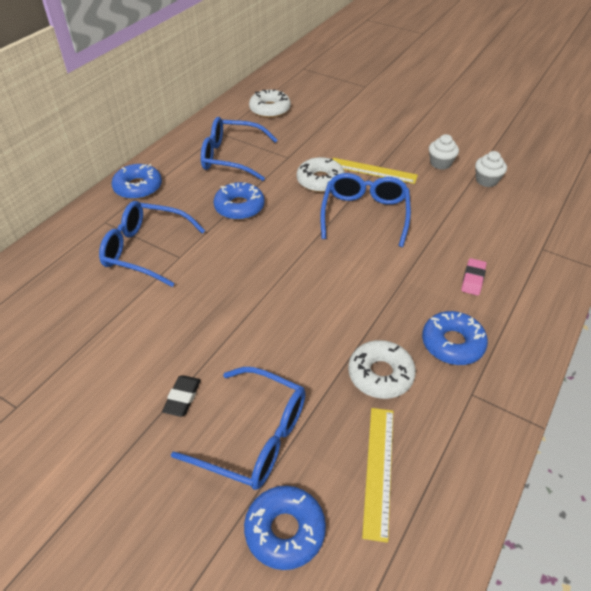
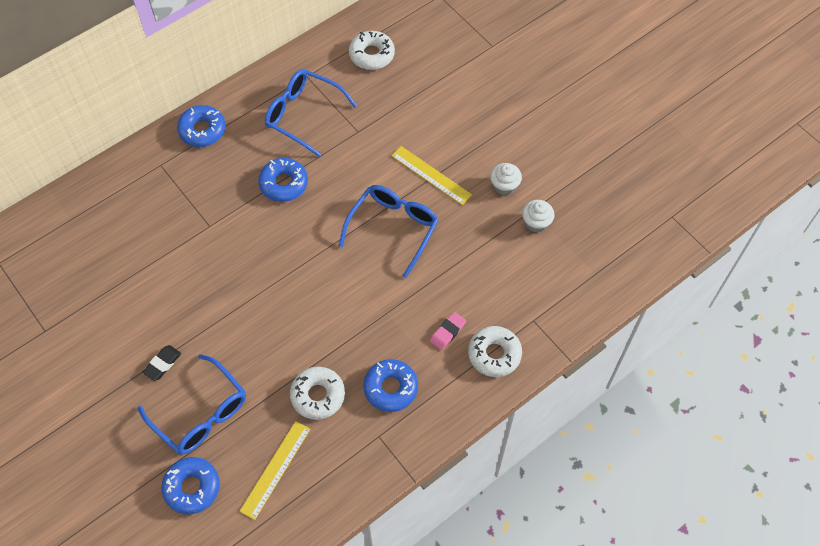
camera: 20 degrees right, 15 degrees up
blue glasses [99,201,205,287] -> none
white donut [297,157,345,192] -> white donut moved to [468,326,522,377]

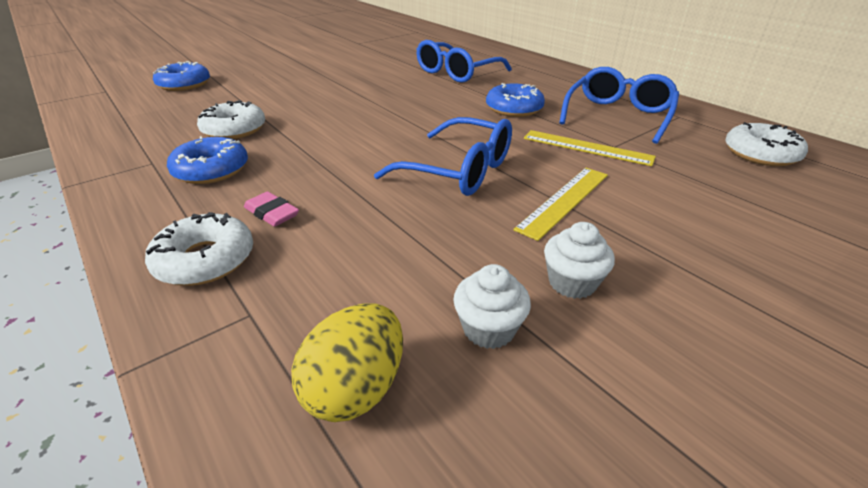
camera: 90 degrees right, 25 degrees down
blue glasses [138,354,246,455] -> blue glasses moved to [416,40,512,83]
black eraser [142,345,181,381] -> none
blue donut [177,105,226,147] -> none
yellow ruler [239,421,311,520] -> yellow ruler moved to [524,130,656,166]
none -> yellow egg [291,303,403,422]

